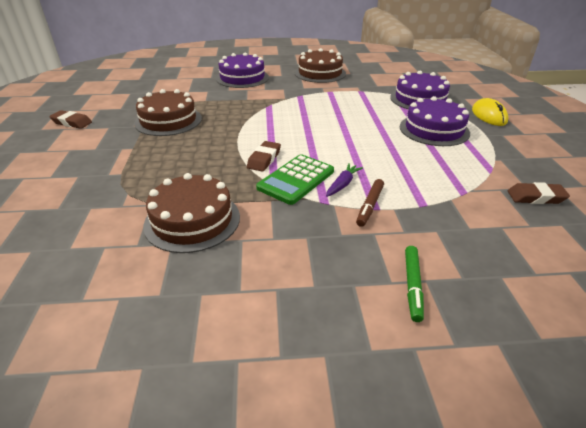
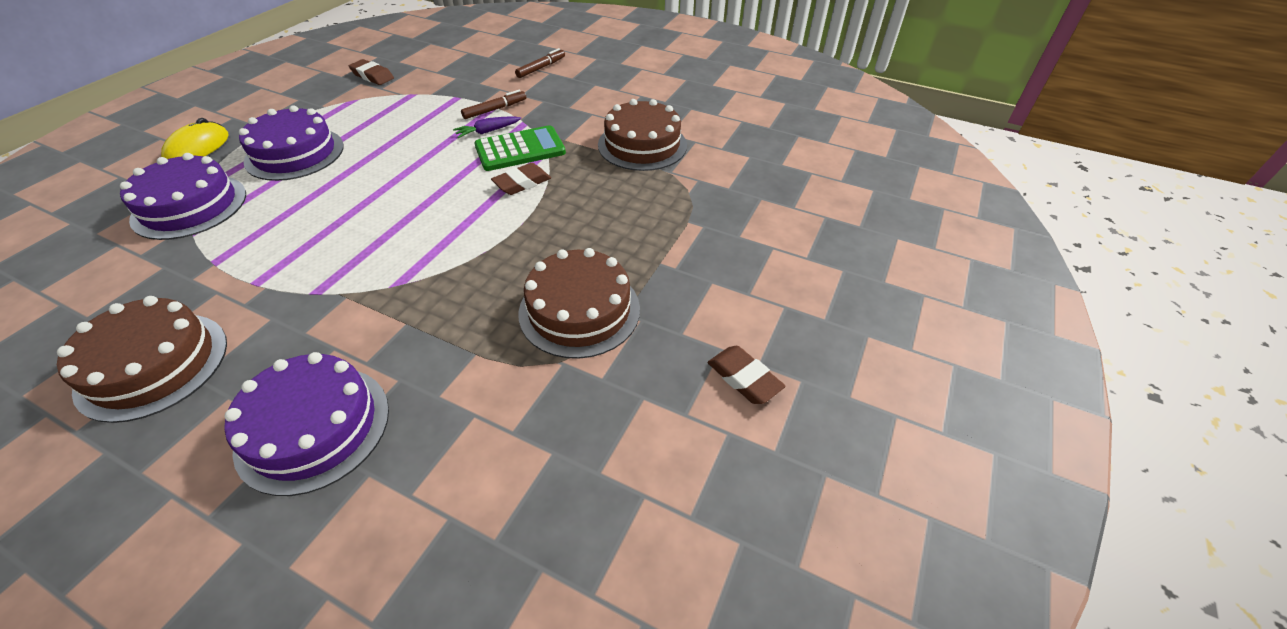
camera: 150 degrees left, 10 degrees up
green marker [405,246,424,322] -> brown marker [515,48,565,78]

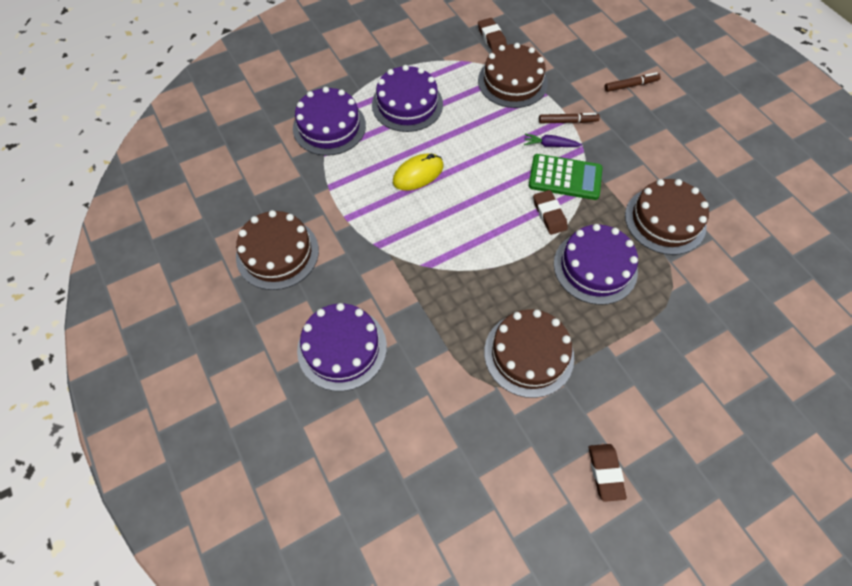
camera: 35 degrees right, 15 degrees up
yellow mouse [161,118,229,159] -> yellow mouse moved to [393,153,444,190]
brown eraser [491,163,551,195] -> brown eraser turned 75 degrees clockwise [533,190,568,235]
none -> brown cake [478,43,548,108]
none -> purple cake [554,224,638,305]

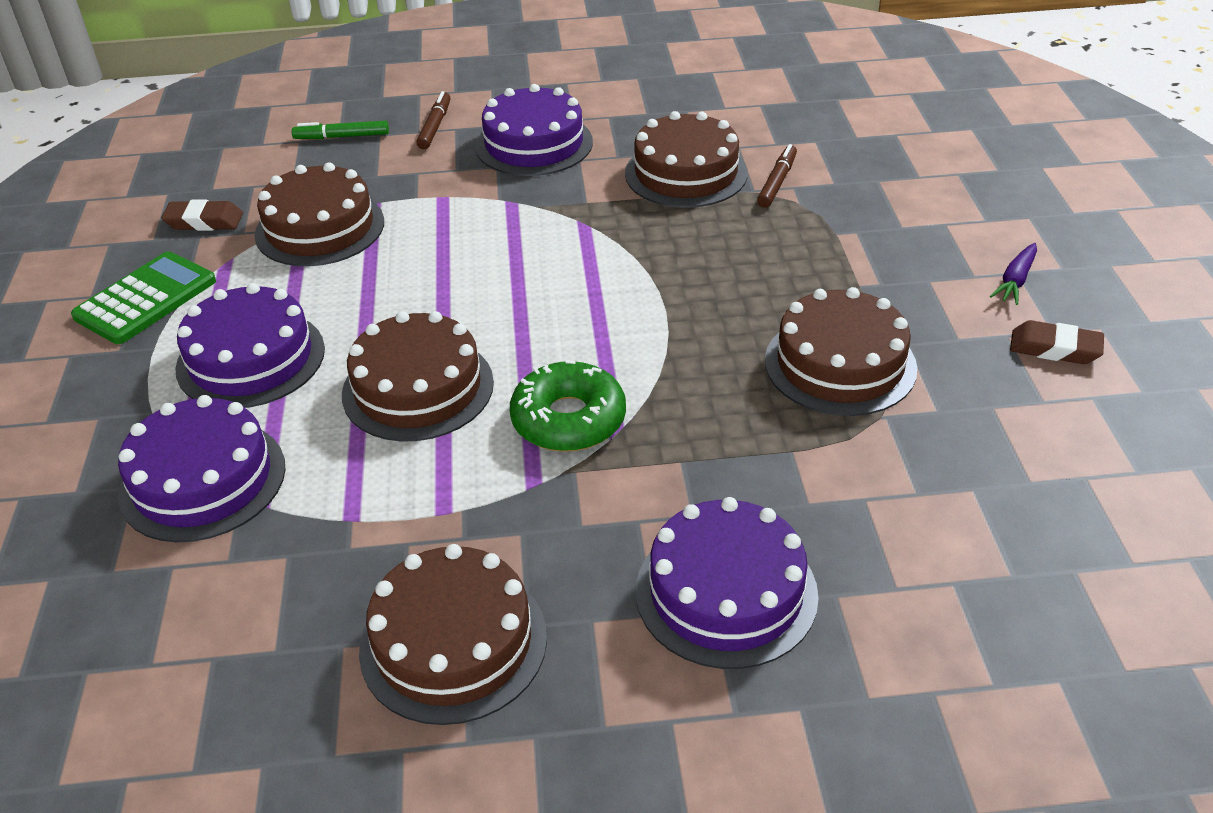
camera: 65 degrees left, 20 degrees down
yellow mouse [393,153,444,190] -> brown cake [342,311,494,441]
purple carrot [524,134,582,147] -> purple carrot moved to [990,243,1037,305]
green calculator [529,154,603,200] -> green calculator moved to [71,252,216,344]
brown eraser [533,190,568,235] -> none
brown marker [539,113,600,124] -> brown marker moved to [757,144,797,208]
purple cake [554,224,638,305] -> purple cake moved to [475,84,593,176]
none -> green marker [292,121,389,139]
none -> green donut [510,360,626,452]

